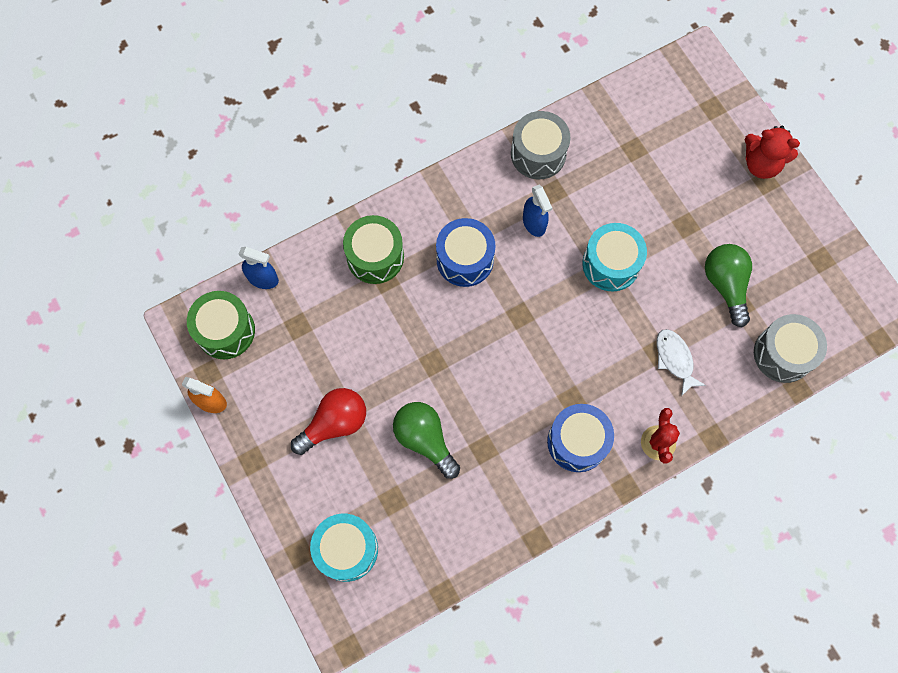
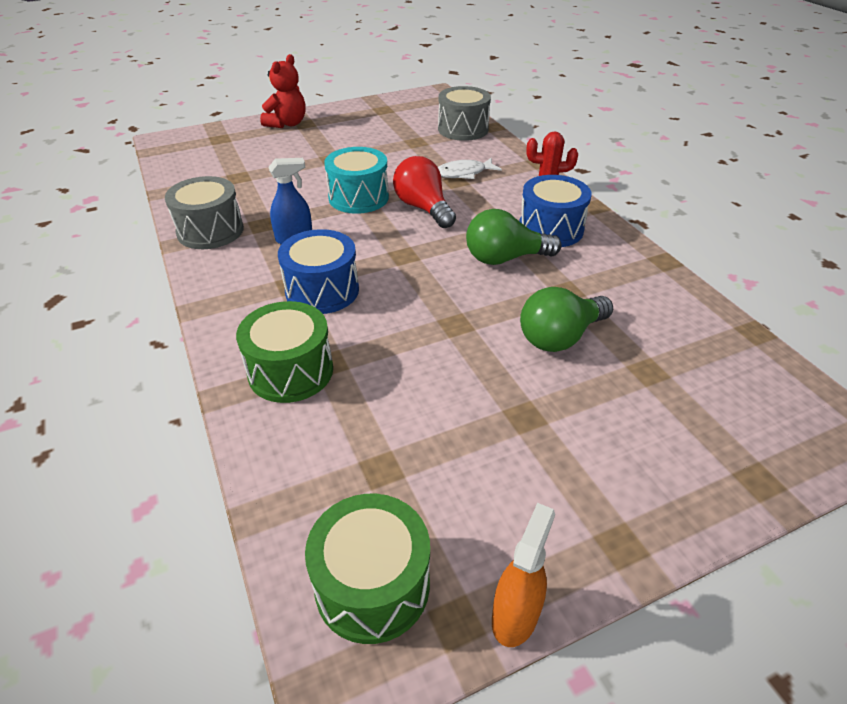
camera: 85 degrees left, 30 degrees down
blue spray bottle [239,247,279,289] -> none
red light bulb [291,388,366,455] -> red light bulb moved to [393,156,456,228]
turquoise drum [310,514,378,582] -> none
green light bulb [705,244,752,328] -> green light bulb moved to [466,209,561,265]

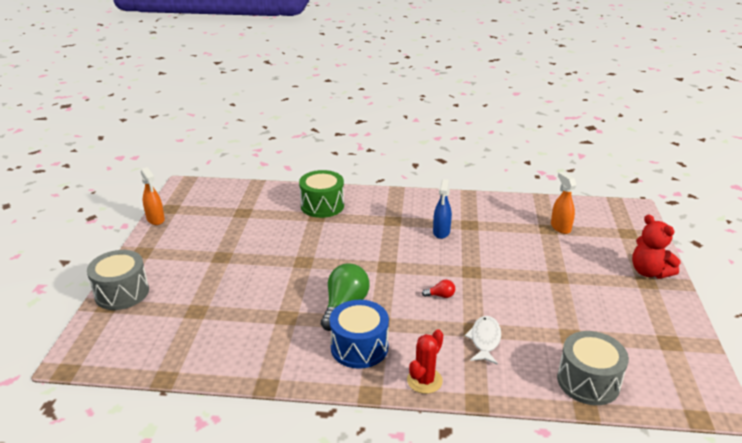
camera: 120 degrees right, 10 degrees down
grey drum [165,176,244,249] -> grey drum moved to [87,250,149,310]
blue drum [278,229,359,314] -> none
green drum [305,494,430,644] -> none
turquoise drum [324,147,389,214] -> none
red light bulb [393,156,456,228] -> red light bulb [422,280,455,298], size x0.45
green light bulb [520,287,613,352] -> none
none -> orange spray bottle [551,172,576,234]

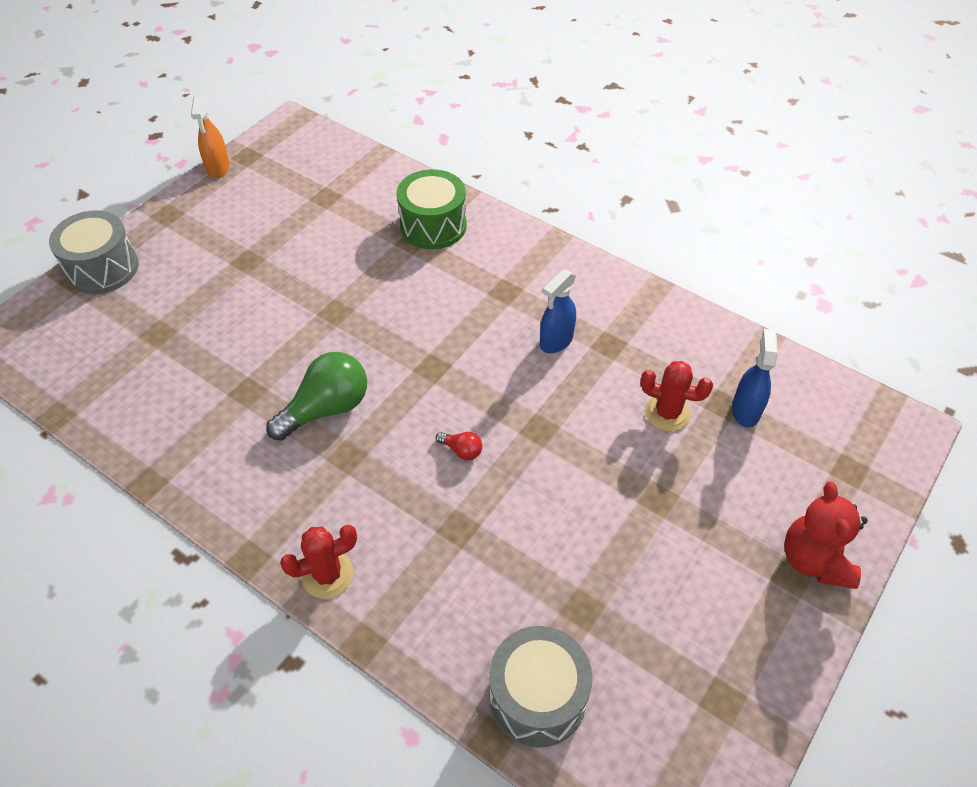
camera: 30 degrees right, 20 degrees up
blue drum [330,300,389,369] -> none
white fish [464,316,501,365] -> none
orange spray bottle [551,172,576,234] -> blue spray bottle [732,329,778,428]
none -> red cactus [640,361,713,431]

